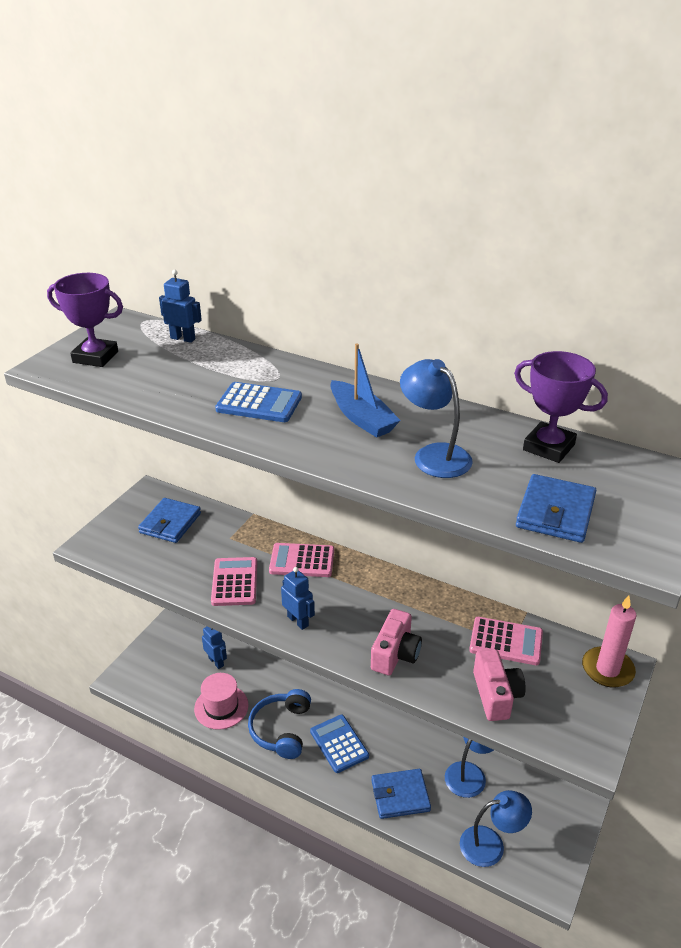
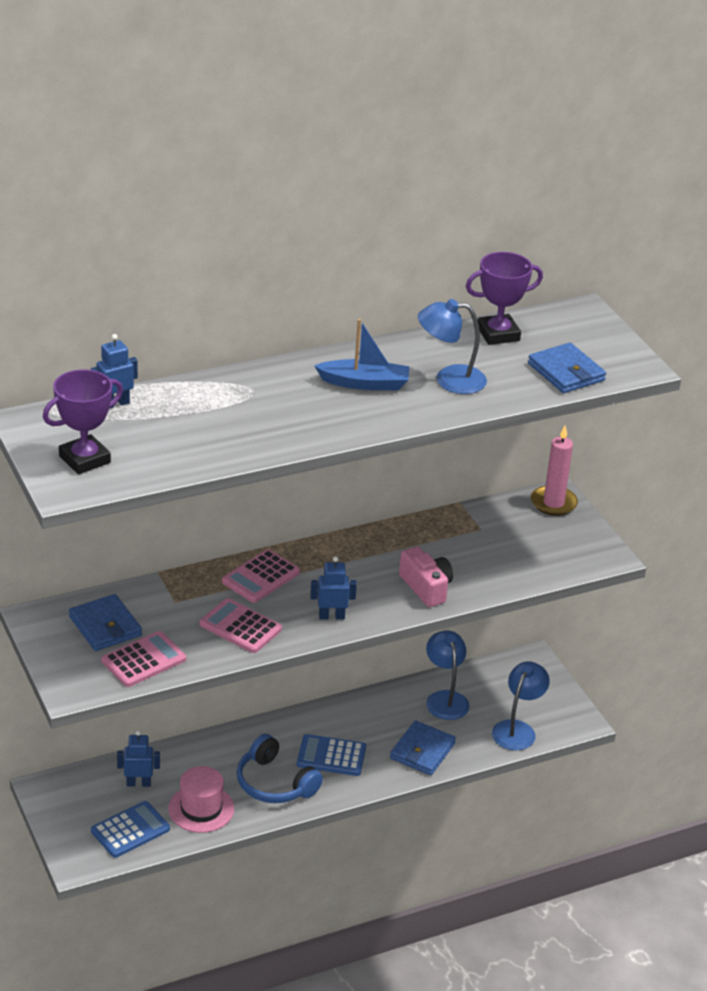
camera: 55 degrees left, 0 degrees up
blue calculator [215,382,302,422] -> blue calculator moved to [91,801,170,858]
pink calculator [469,617,543,665] -> pink calculator moved to [101,631,186,687]
pink camera [473,649,526,721] -> none

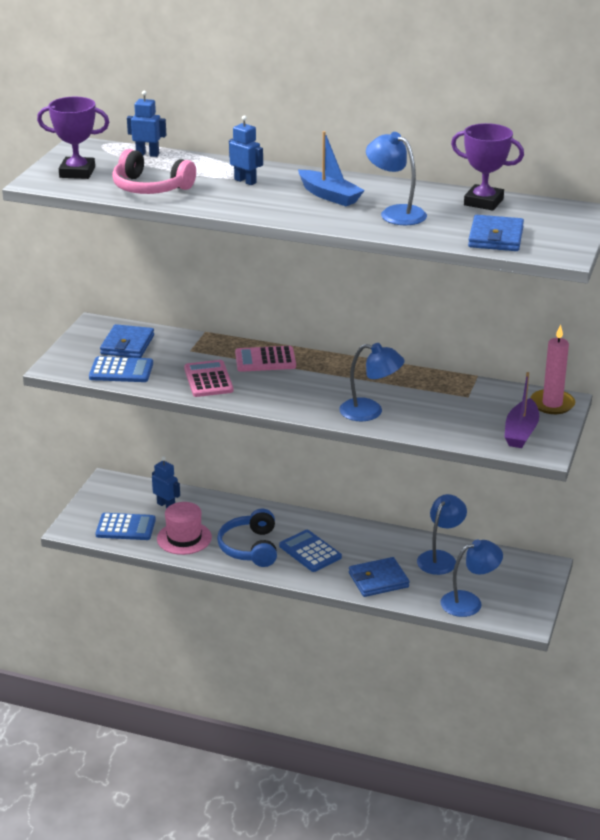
camera: 45 degrees right, 5 degrees down
pink calculator [101,631,186,687] -> blue calculator [89,356,153,382]
blue robot [310,556,357,620] -> blue robot moved to [229,115,263,185]
pink camera [399,546,453,607] -> blue lamp [339,343,405,421]
none -> pink headphones [112,149,196,194]
none -> purple boat [505,372,539,448]

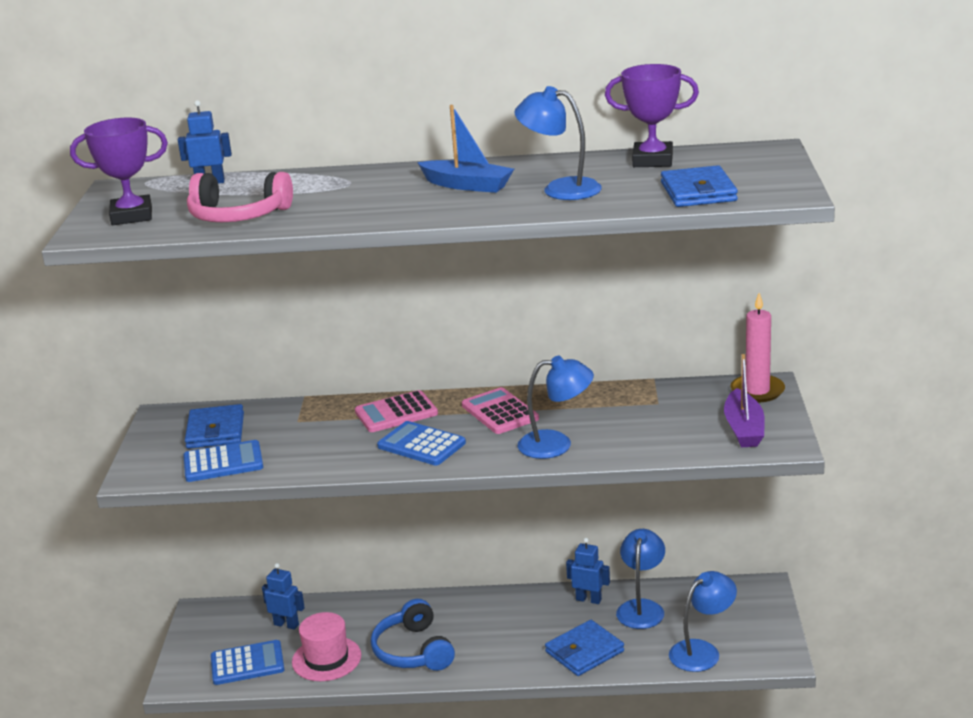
camera: 15 degrees left, 5 degrees down
pink calculator [184,360,233,397] -> pink calculator moved to [462,387,539,434]
blue robot [229,115,263,185] -> blue robot moved to [566,538,610,604]
blue calculator [279,530,342,572] -> blue calculator moved to [377,421,466,466]

